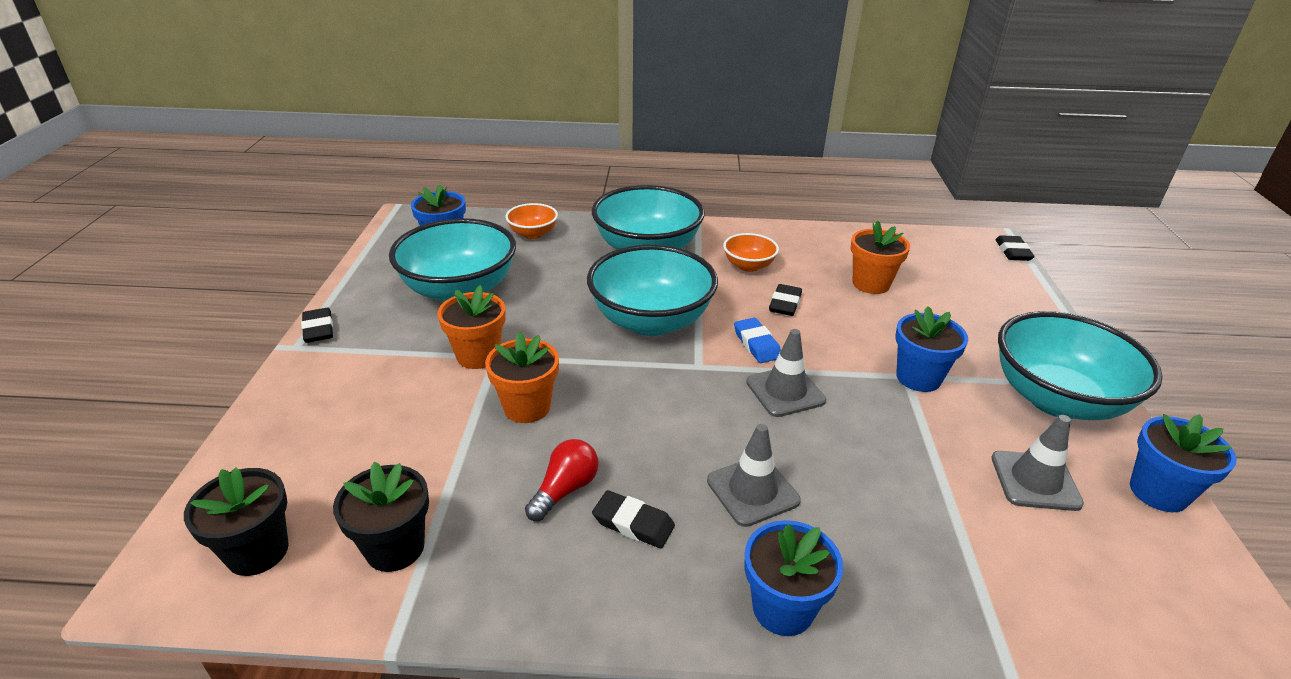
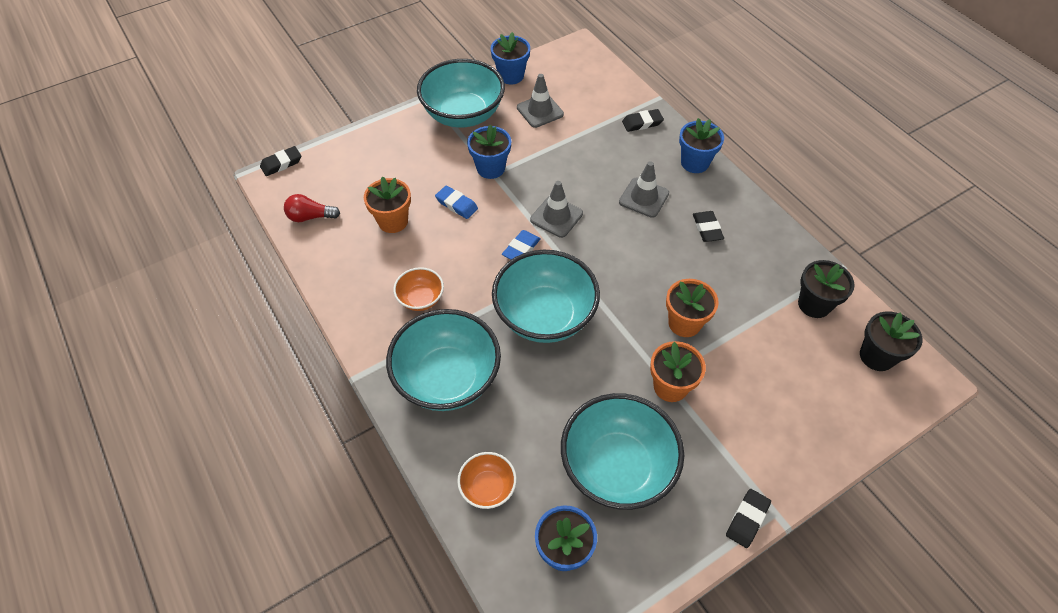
camera: 125 degrees left, 20 degrees up
red light bulb [525,439,598,521] -> red light bulb moved to [284,194,340,222]
black eraser [769,284,802,316] -> black eraser moved to [622,109,664,132]
none -> blue eraser [435,185,478,219]

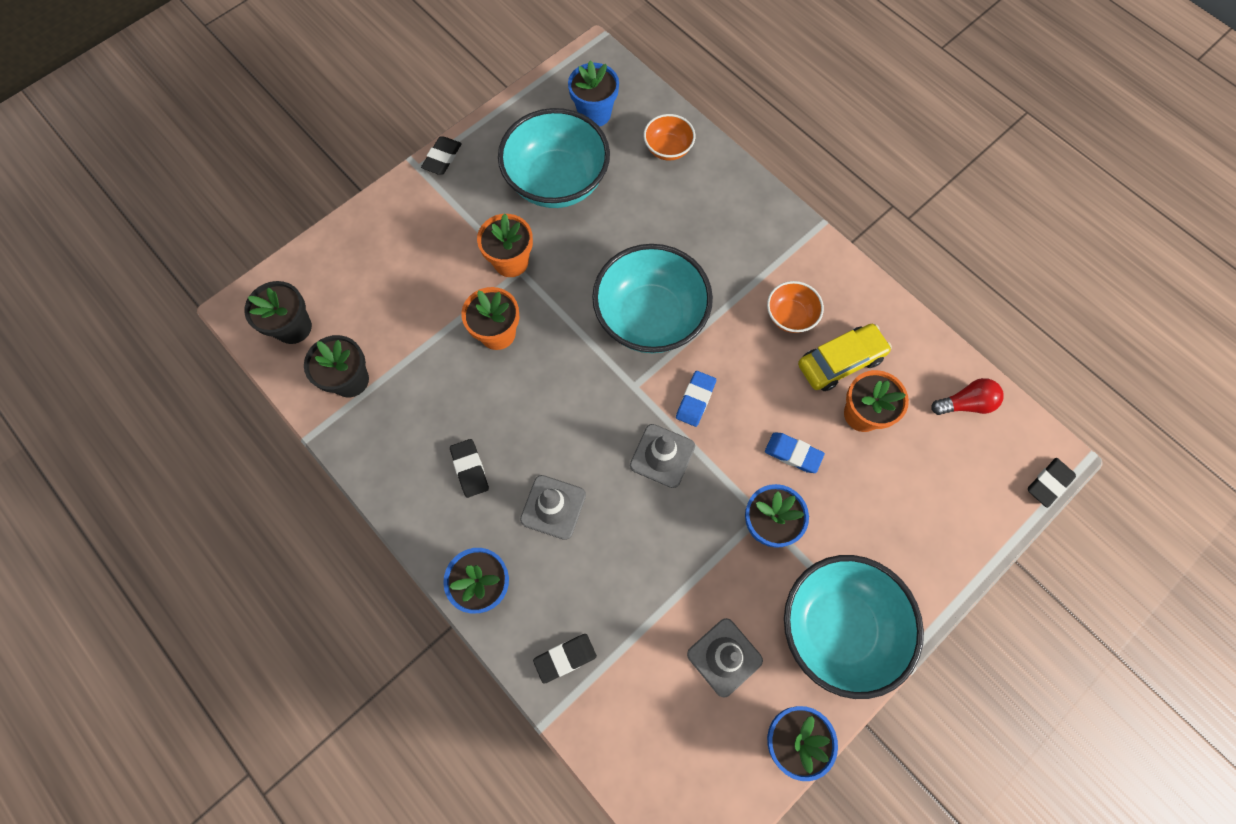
camera: 170 degrees right, 15 degrees up
turquoise bowl [386,309,501,411] -> none
none -> yellow car [798,324,892,391]

